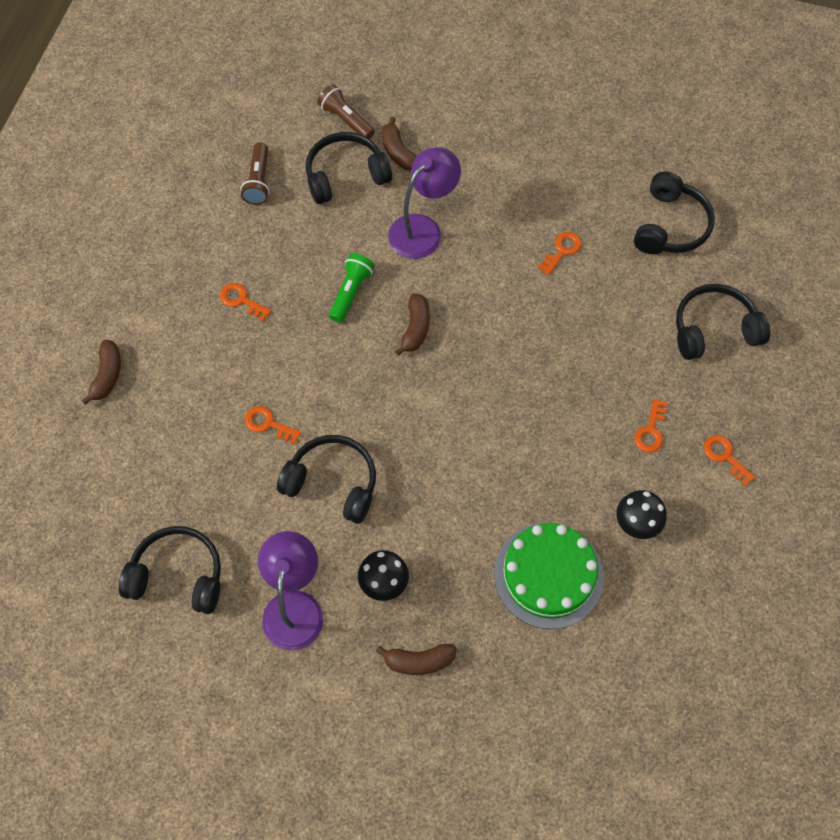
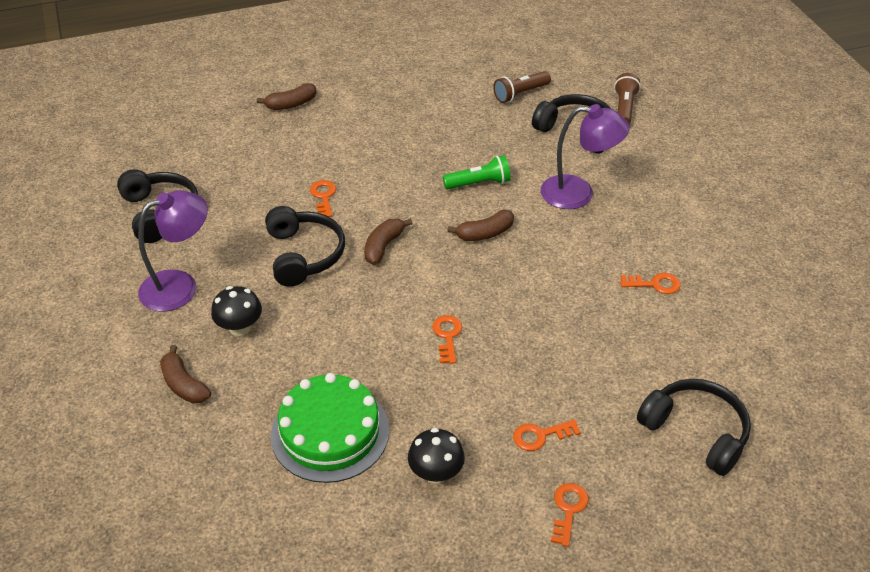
camera: 55 degrees right, 20 degrees down
orange key [220,283,271,321] -> orange key moved to [432,315,462,364]
brown banana [382,116,417,170] -> brown banana moved to [364,219,412,265]
black headphones [634,172,715,254] -> none

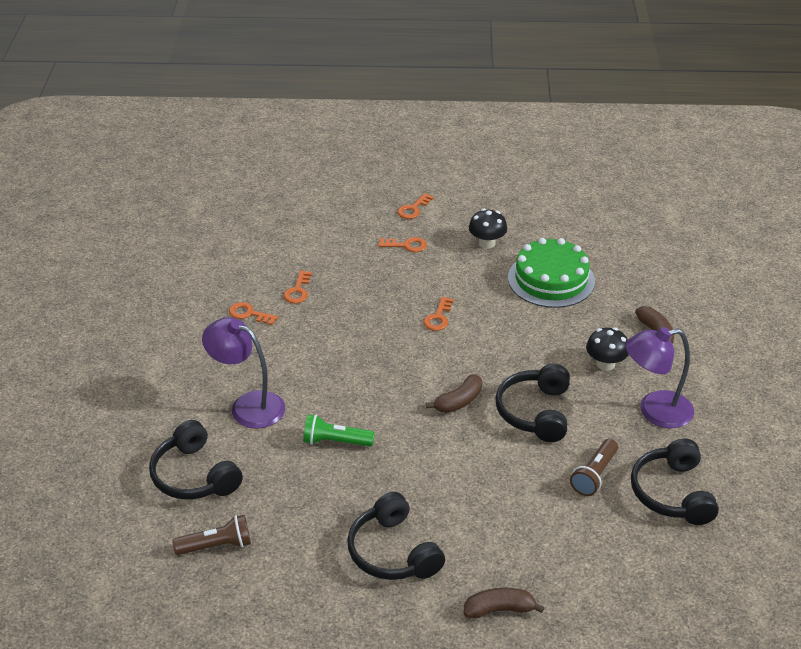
camera: 160 degrees left, 5 degrees down
orange key [310,180,336,217] -> orange key moved to [283,270,312,303]
brown banana [447,209,514,241] -> none
brown flashlight [614,73,641,124] -> brown flashlight moved to [570,439,618,496]
black headphones [637,379,751,476] -> black headphones moved to [347,492,445,580]

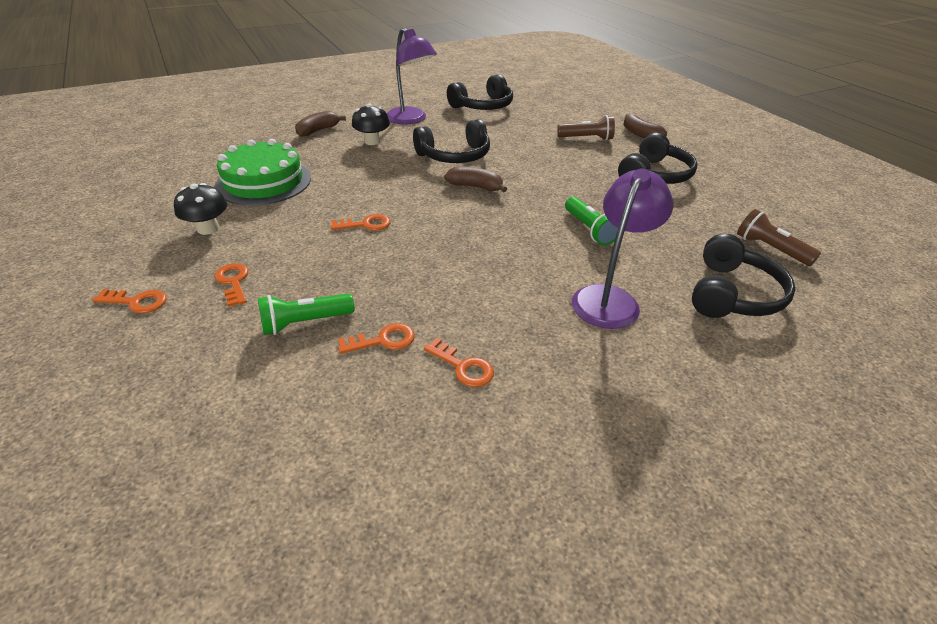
camera: 120 degrees left, 0 degrees up
purple lamp [202,317,285,429] -> purple lamp turned 150 degrees counterclockwise [572,168,674,329]
orange key [229,302,278,325] -> orange key turned 45 degrees counterclockwise [424,338,494,387]
brown flashlight [570,439,618,496] -> brown flashlight moved to [557,115,615,140]
none -> green flashlight [258,293,354,335]

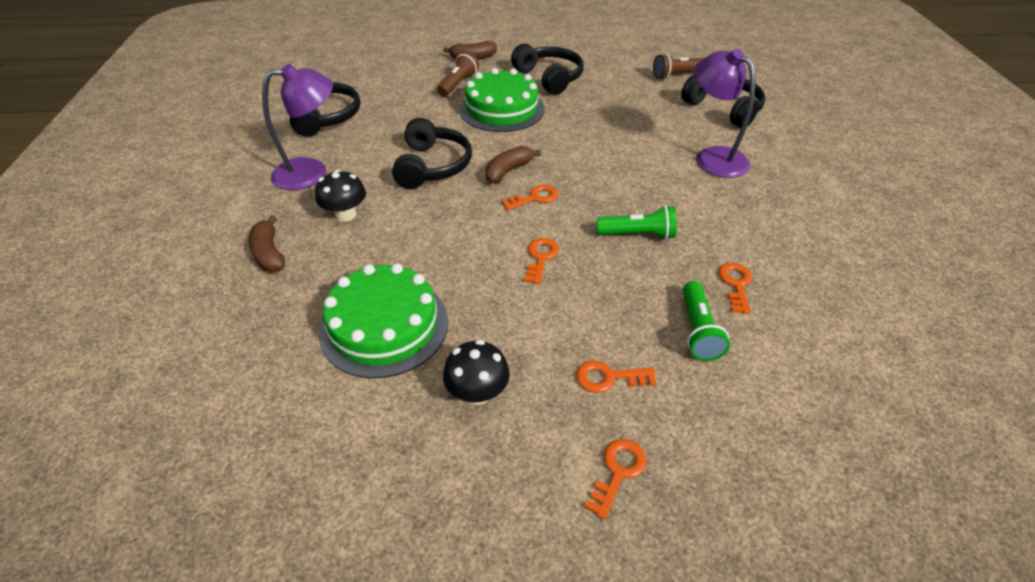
camera: 65 degrees left, 5 degrees up
orange key [424,338,494,387] -> orange key moved to [501,185,558,210]
green flashlight [565,197,618,245] -> green flashlight moved to [597,205,677,240]
none -> green cake [459,68,545,132]

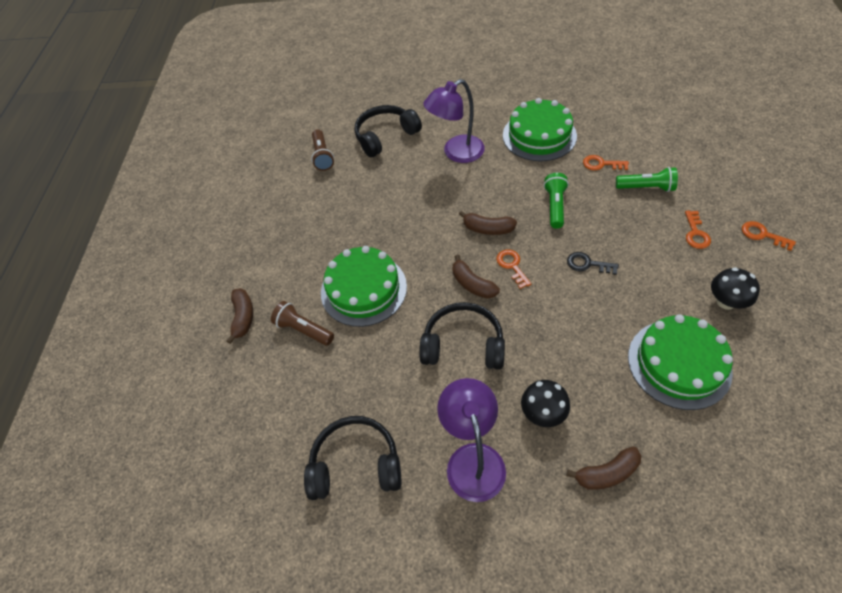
camera: 80 degrees left, 10 degrees up
black headphones [511,44,584,95] -> none
orange key [524,238,559,284] -> black key [567,252,619,275]
none -> brown banana [459,211,517,235]
none -> green cake [503,98,577,161]

